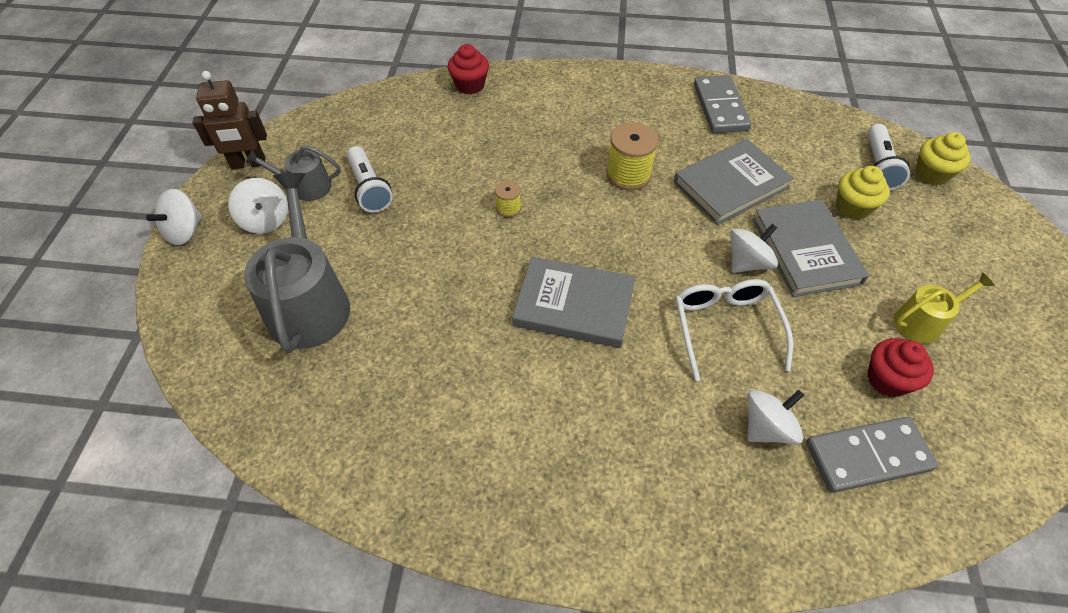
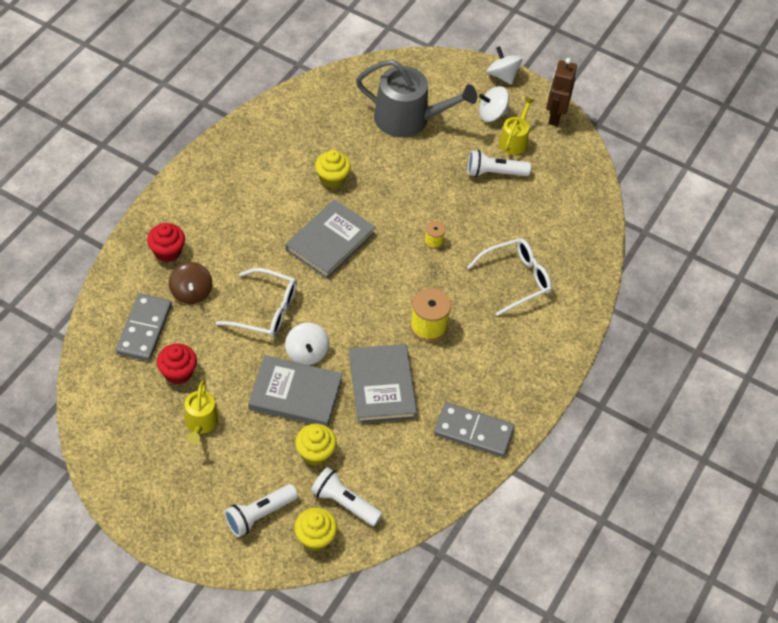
camera: 110 degrees right, 0 degrees up
grey watering can [246,145,341,201] -> yellow watering can [499,97,535,155]
red cupcake [448,44,489,95] -> red cupcake moved to [147,223,185,262]
white spinning top [747,390,804,444] -> brown spinning top [169,262,212,304]
none -> white flashlight [224,484,298,537]
none -> yellow cupcake [315,150,351,188]
none -> white glasses [467,238,552,316]

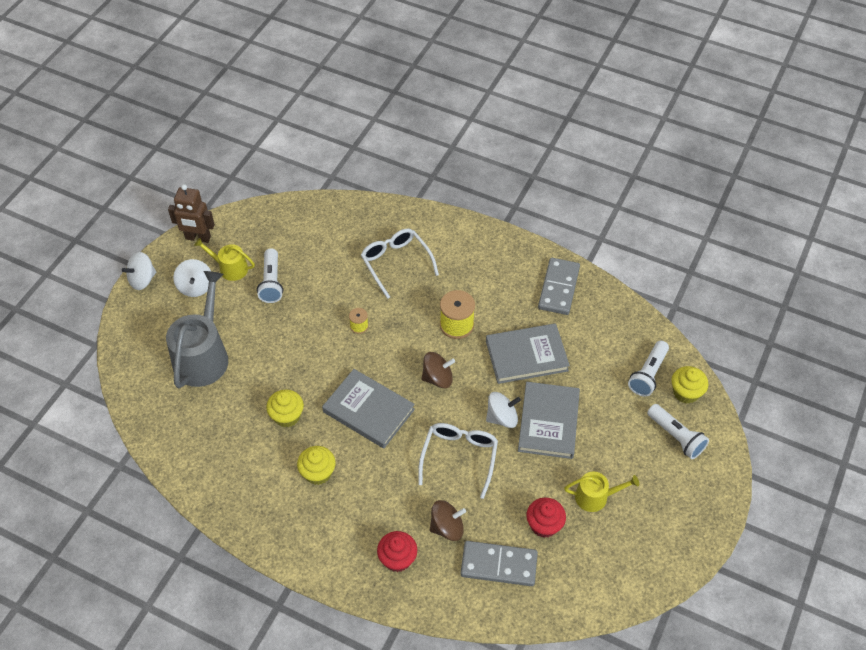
camera: 90 degrees left, 0 degrees up
yellow cupcake [295,424,337,466] -> yellow cupcake moved to [297,446,336,485]
none -> brown spinning top [422,352,455,388]

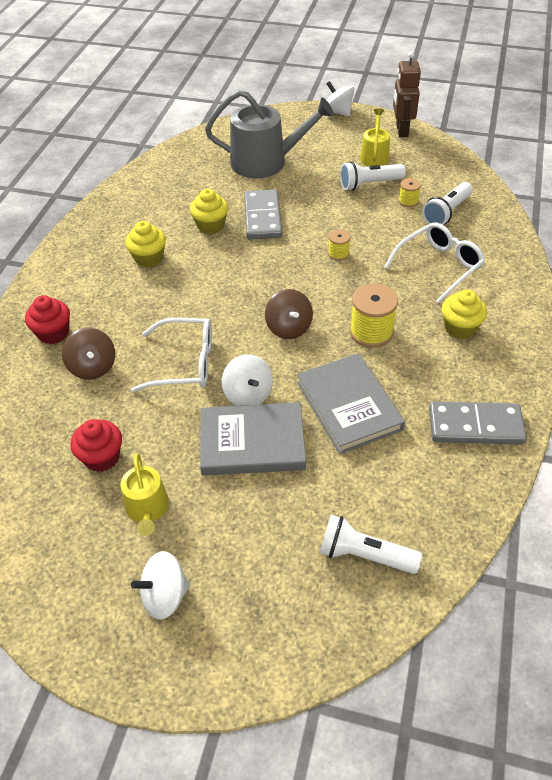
camera: 80 degrees right, 5 degrees down
white spinning top [173,259,211,297] -> white spinning top moved to [131,551,190,620]
grey book [322,369,415,448] -> none
grey domino [461,541,538,586] -> grey domino moved to [244,189,282,240]
white flashlight [647,404,709,459] -> white flashlight moved to [422,182,473,225]
yellow cupcake [671,366,708,404] -> yellow cupcake moved to [442,289,487,339]
none -> yellow spool [399,178,421,207]

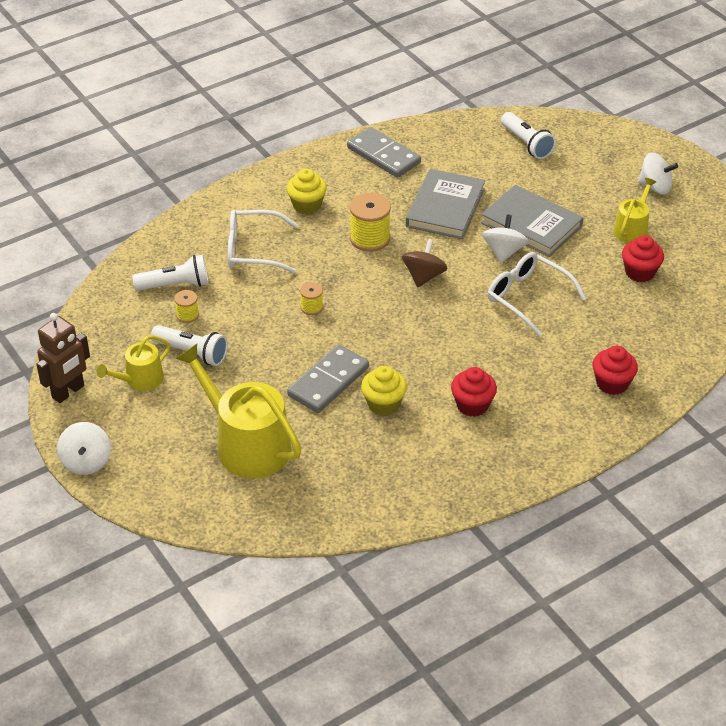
camera: 140 degrees left, 5 degrees down
brown spinning top [62,328,115,380] -> none
yellow cupcake [125,221,166,267] -> red cupcake [451,367,497,417]
grey watering can [205,90,334,178] -> yellow watering can [175,344,301,478]

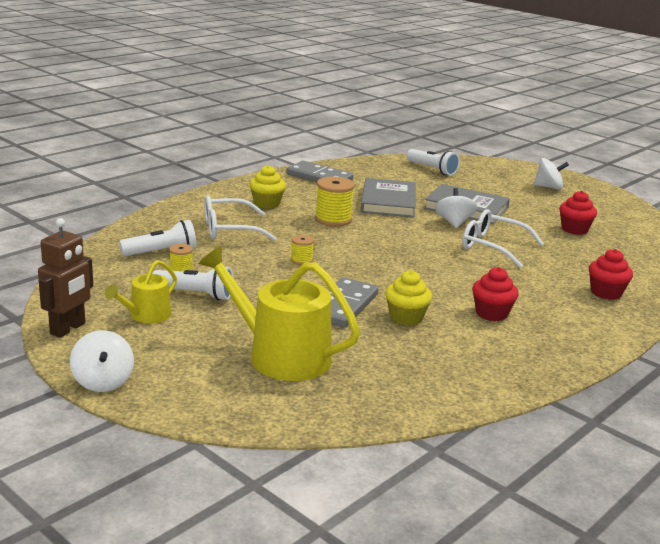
camera: 15 degrees left, 20 degrees down
brown spinning top [402,239,448,287] -> none
yellow watering can [613,178,656,243] -> none

